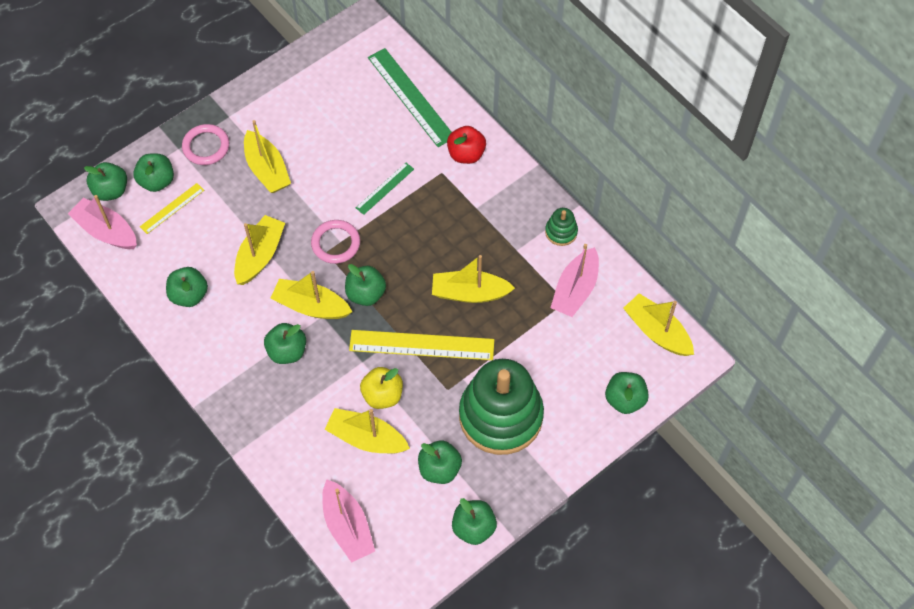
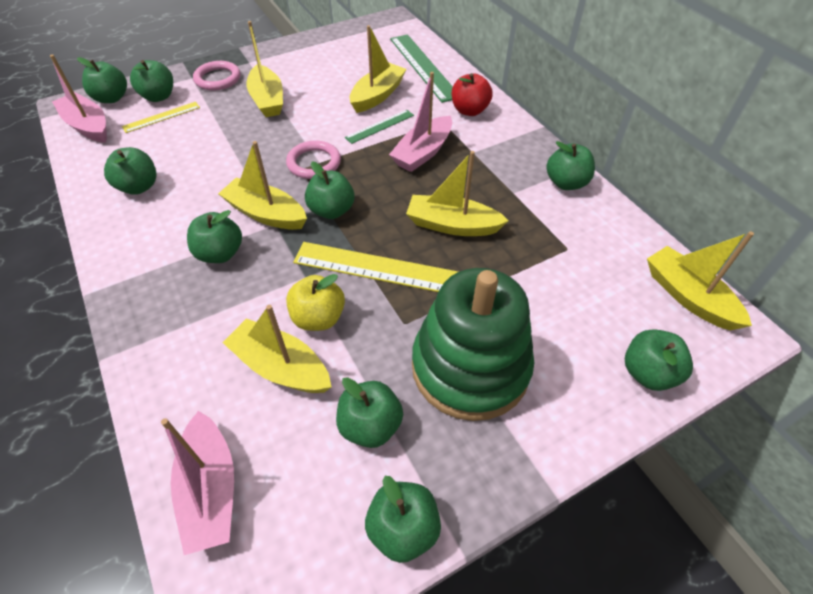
camera: 10 degrees right, 10 degrees down
yellow boat [234,215,285,285] -> yellow boat moved to [350,25,407,113]
green stacking toy [545,208,578,246] -> green apple [546,141,595,190]
pink boat [550,244,599,317] -> pink boat moved to [389,72,452,172]

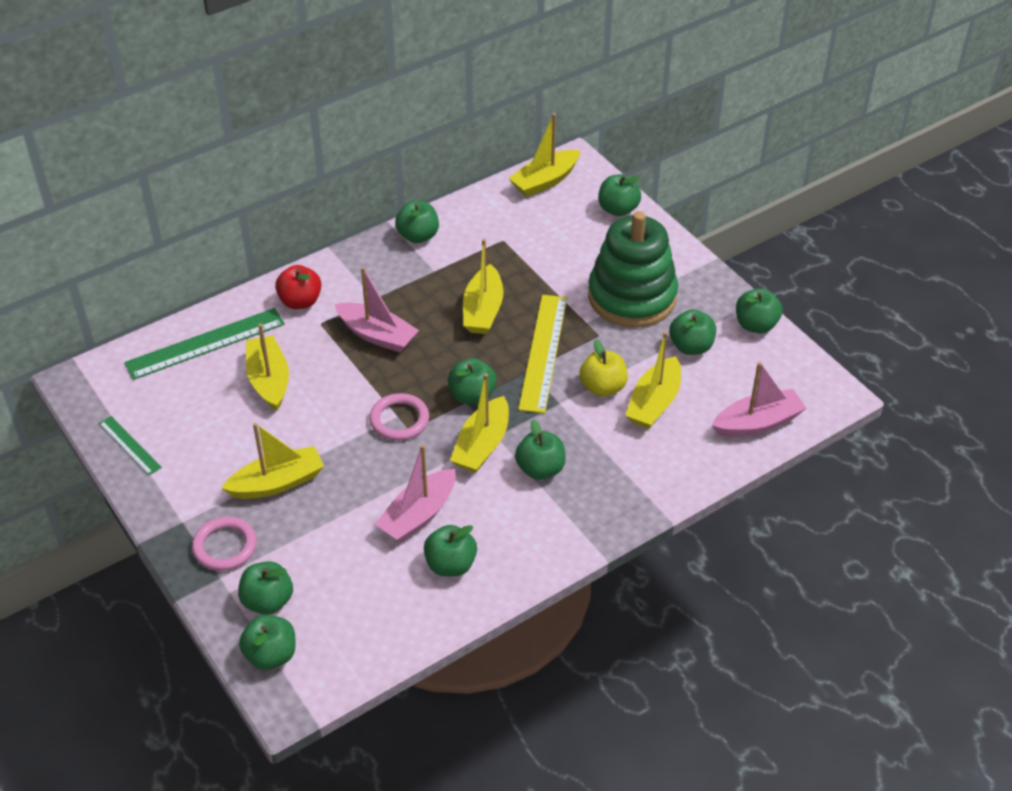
camera: 95 degrees left, 5 degrees down
pink boat [50,54,107,143] -> pink boat moved to [375,445,456,542]
yellow ruler [122,102,200,133] -> none
green ruler [345,110,414,144] -> green ruler moved to [99,416,162,475]
yellow boat [350,25,407,113] -> yellow boat turned 45 degrees clockwise [246,324,289,411]

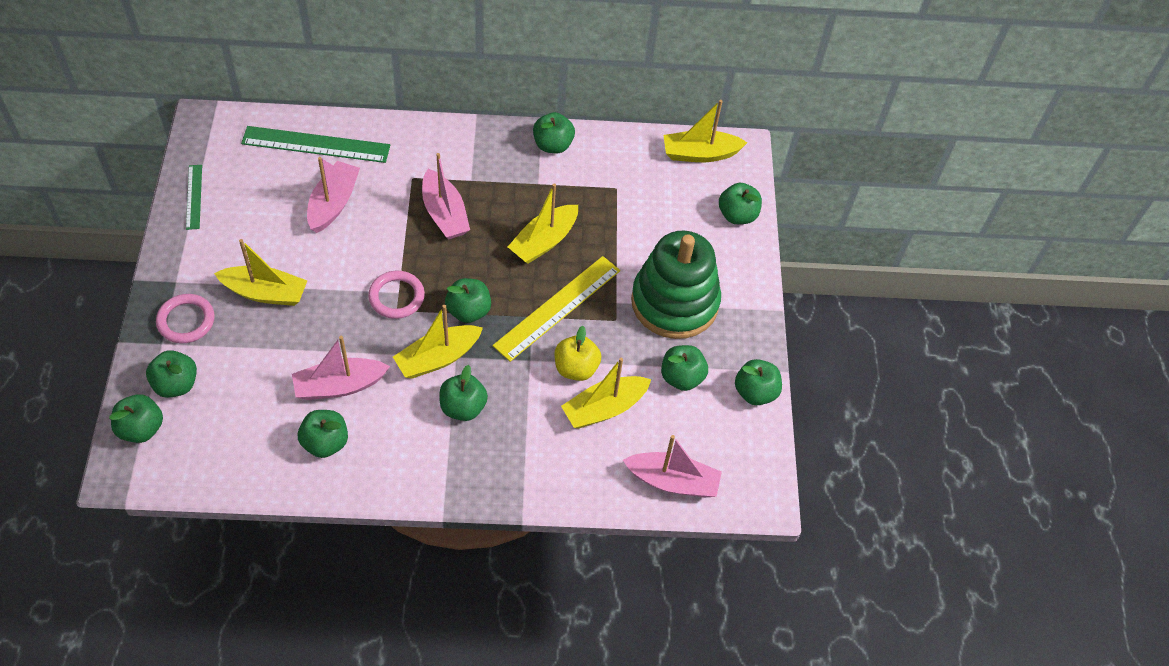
camera: 30 degrees right, 10 degrees up
yellow boat [246,324,289,411] -> pink boat [307,157,360,233]
red apple [275,265,321,309] -> none

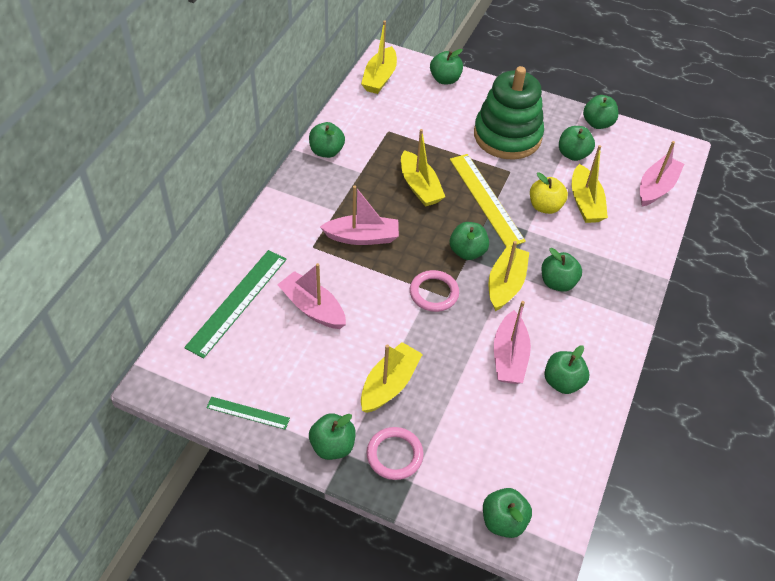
camera: 65 degrees left, 5 degrees down
green apple [146,350,197,398] -> green apple moved to [309,413,356,460]
yellow boat [393,305,483,379] -> yellow boat turned 150 degrees counterclockwise [488,241,529,311]

